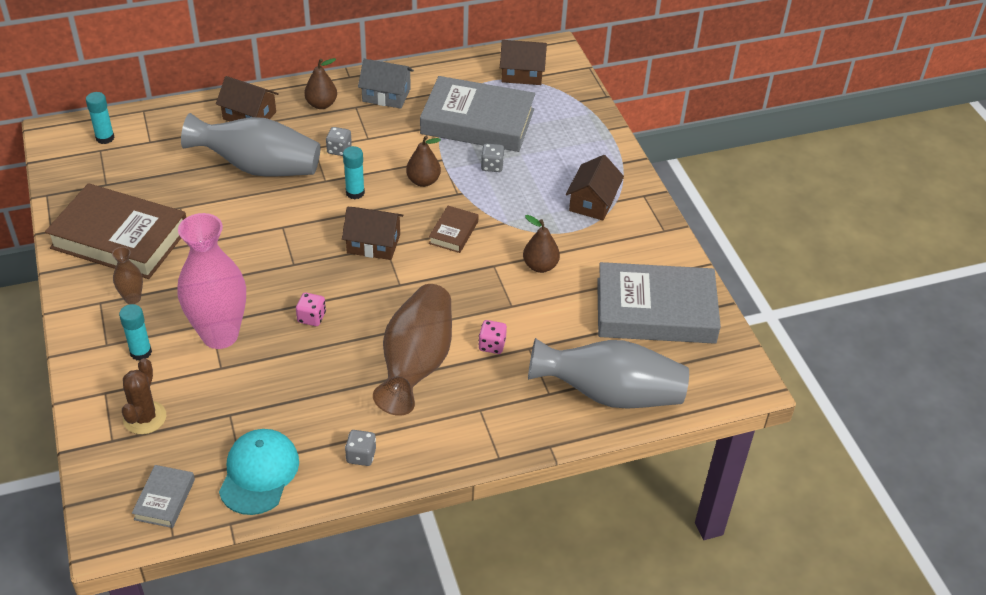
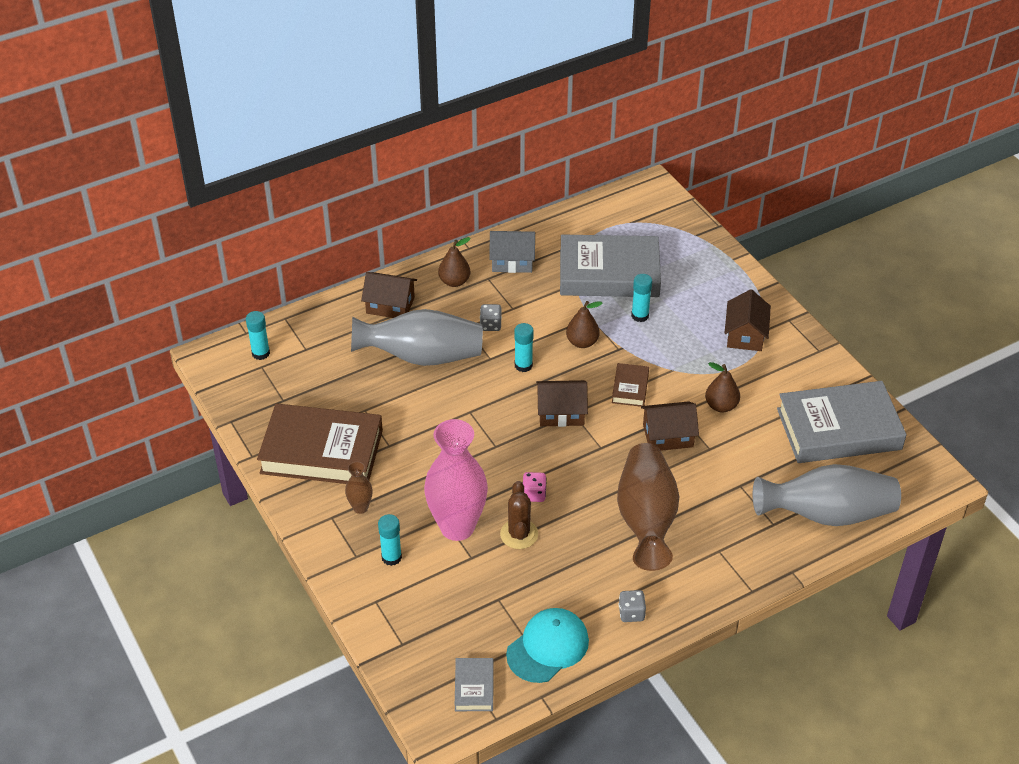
camera: 10 degrees left, 0 degrees up
brown cactus [122,358,166,434] -> brown cactus moved to [500,481,538,549]
turquoise cap [219,429,299,515] -> turquoise cap turned 45 degrees clockwise [506,608,589,683]
pink dice [478,320,507,354] -> none
grey dice [481,144,504,172] -> turquoise glue stick [631,274,652,322]
brown house [500,40,547,85] -> brown house moved to [641,401,699,451]

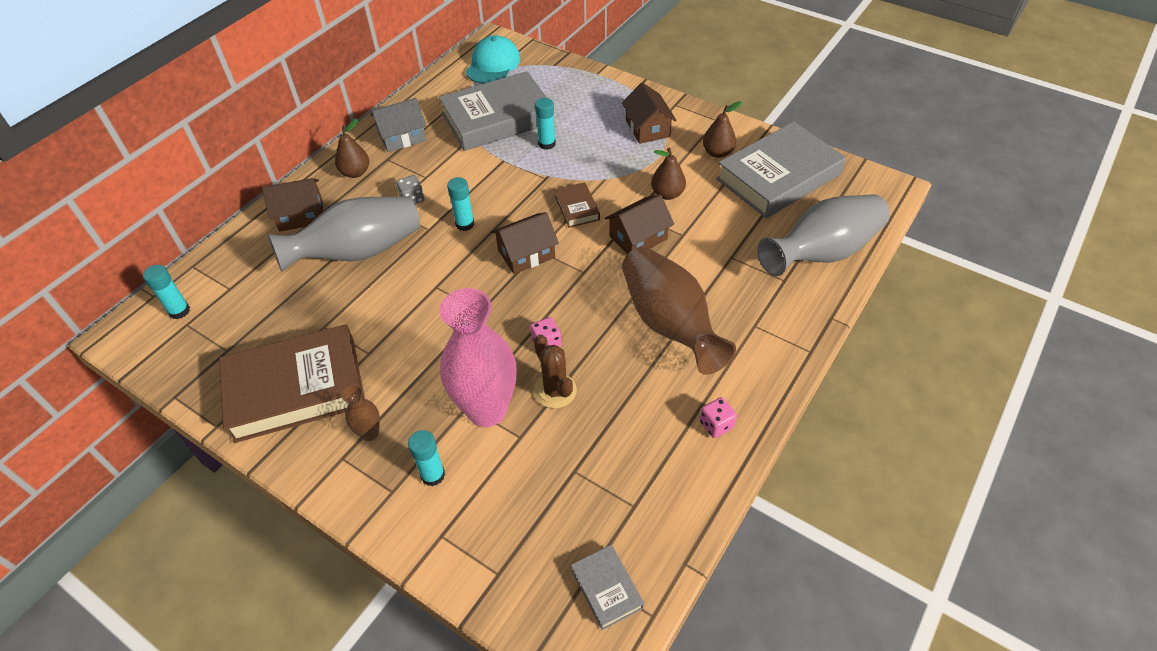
camera: 25 degrees left, 5 degrees up
turquoise cap [506,608,589,683] -> turquoise cap moved to [465,35,520,84]
brown pear [566,301,602,348] -> brown pear moved to [703,101,742,158]
grey dice [619,590,646,622] -> pink dice [699,397,737,438]

